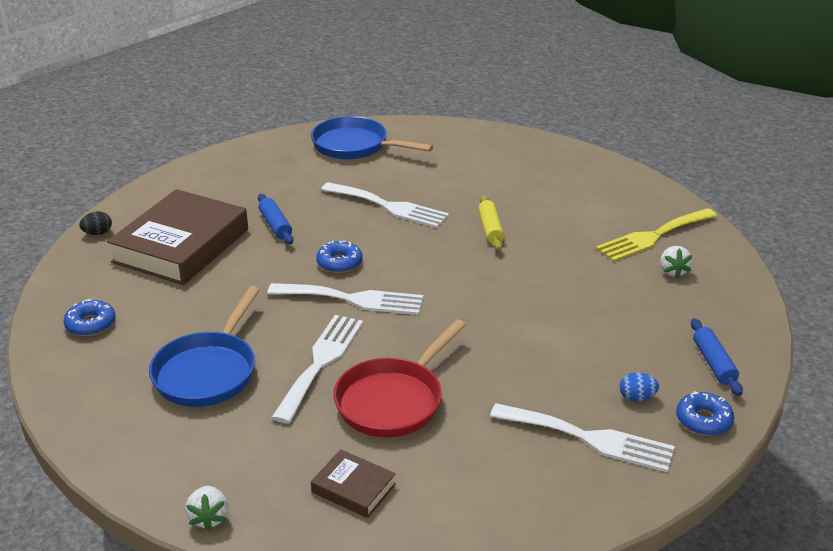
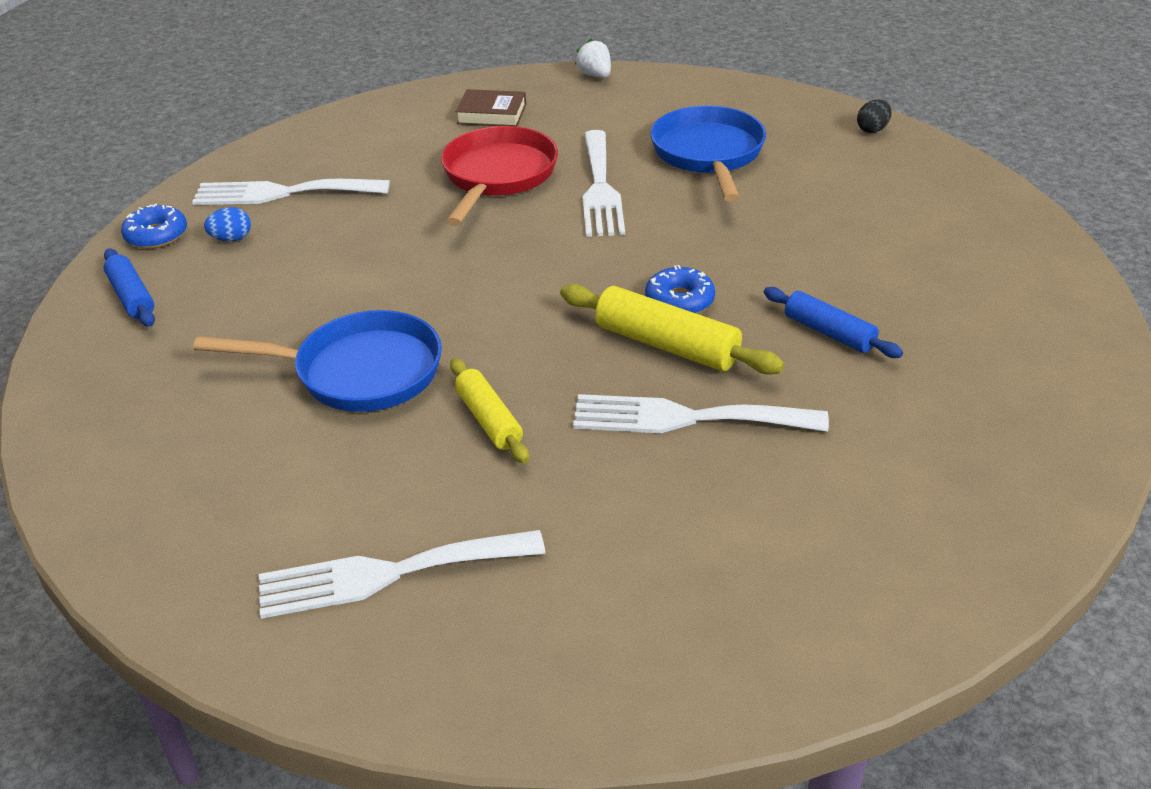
camera: 160 degrees right, 5 degrees up
blue donut [63,299,116,336] -> none
black egg [79,211,112,235] -> black egg moved to [857,99,892,133]
brown book [107,189,248,285] -> none
white fork [267,283,423,315] -> white fork moved to [259,530,545,619]
blue pan [311,116,433,160] -> blue pan moved to [193,310,442,412]
yellow fork [596,208,717,262] -> none
white strawberry [660,246,692,278] -> none
none -> yellow rolling pin [560,284,784,375]

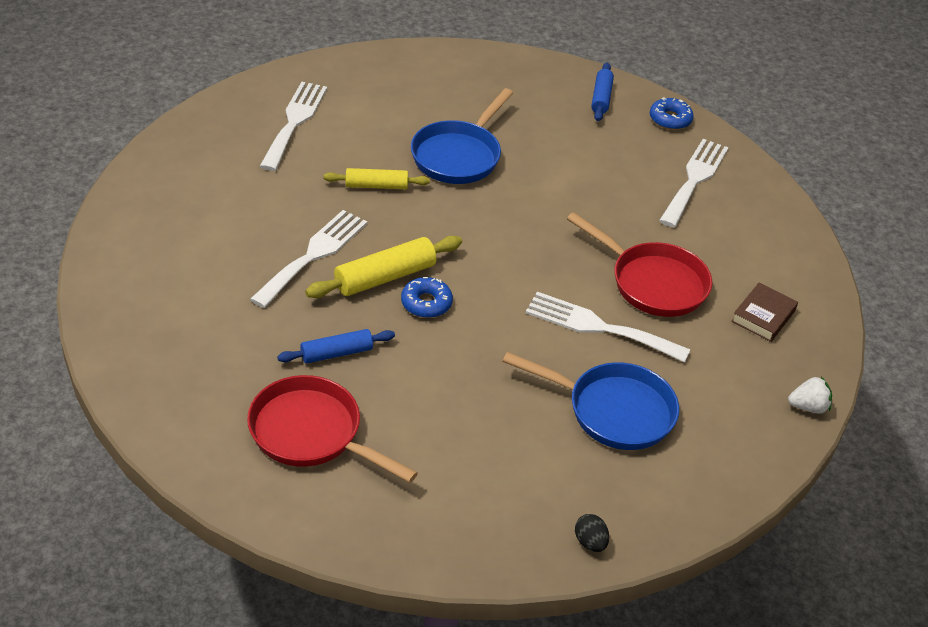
camera: 110 degrees right, 5 degrees up
blue rolling pin [104,248,155,327] -> blue rolling pin turned 75 degrees counterclockwise [591,63,614,121]
blue egg [204,207,251,241] -> none
none -> red pan [247,375,418,483]

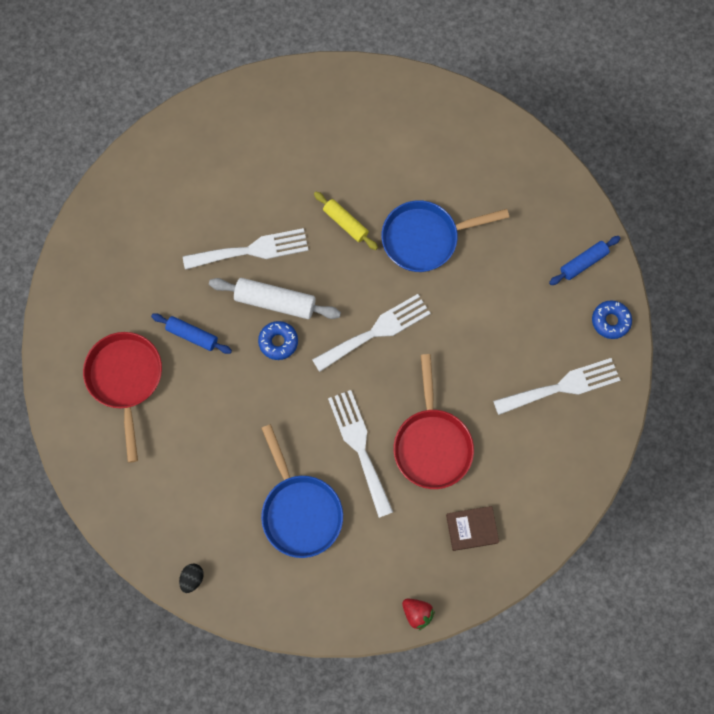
camera: 50 degrees right, 30 degrees up
white fork [260,82,327,171] -> white fork moved to [312,294,431,372]
yellow rolling pin [305,236,462,298] -> white rolling pin [209,278,341,319]
white strawberry [788,377,832,414] -> red strawberry [402,599,435,631]

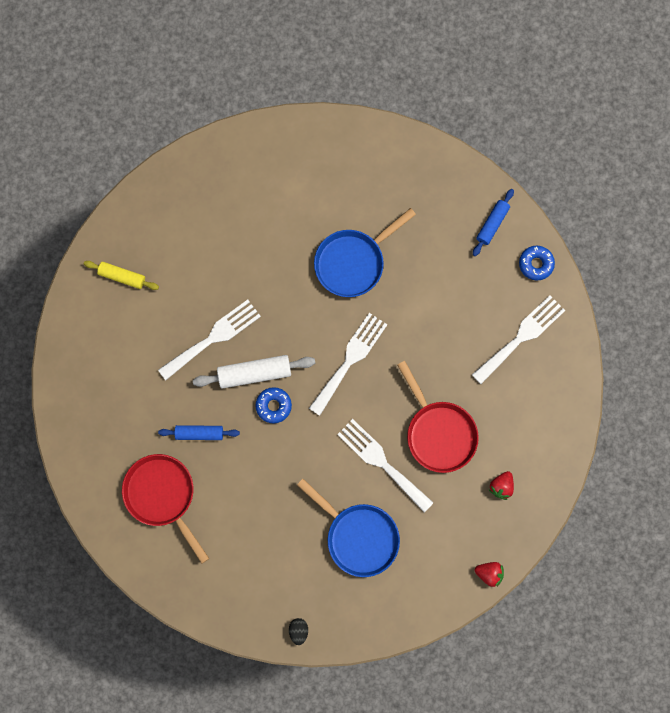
camera: 25 degrees left, 5 degrees up
yellow rolling pin [314,192,378,250] -> yellow rolling pin moved to [84,261,159,290]
brown book [446,506,499,551] -> red strawberry [488,471,514,500]

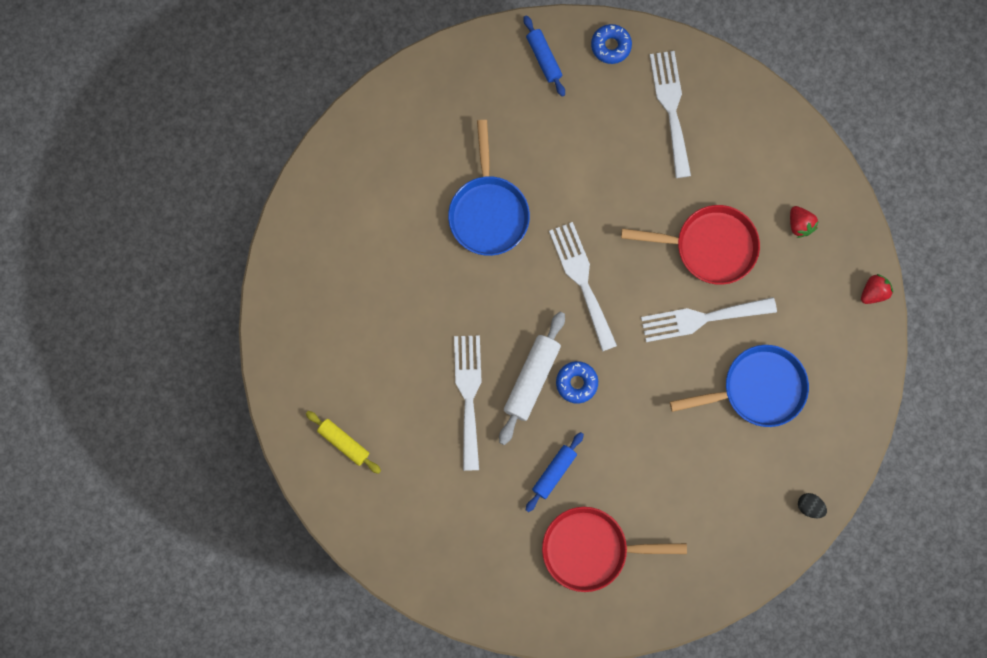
camera: 55 degrees left, 0 degrees up
yellow rolling pin [84,261,159,290] -> yellow rolling pin turned 75 degrees clockwise [306,411,381,474]

